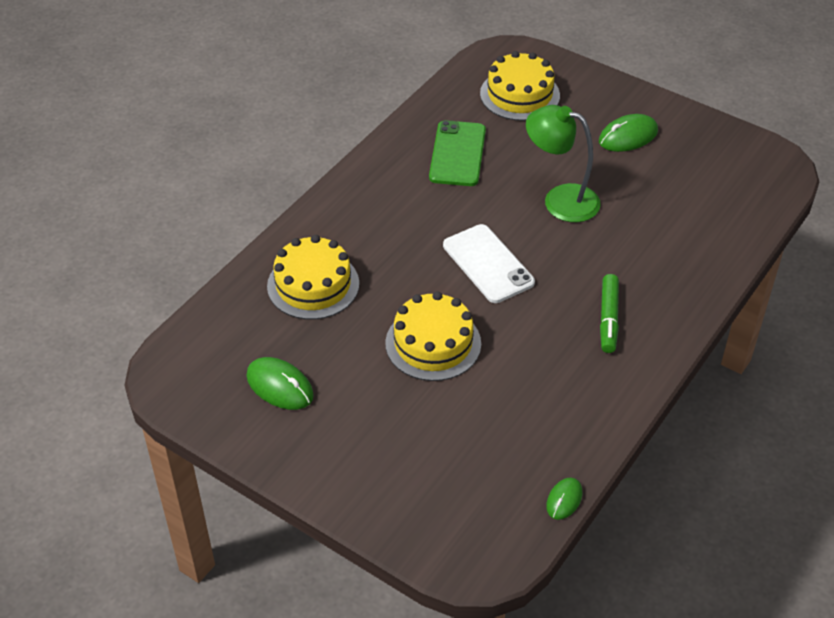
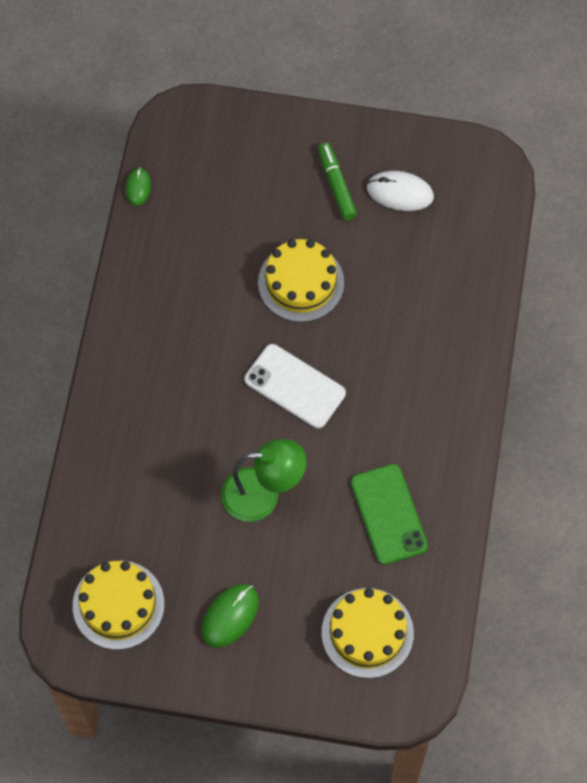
camera: 155 degrees right, 20 degrees up
green mouse [246,357,314,410] -> white mouse [367,171,434,211]
yellow cake [267,235,359,320] -> yellow cake moved to [73,561,164,650]
green marker [600,274,619,353] -> green marker moved to [318,143,357,220]

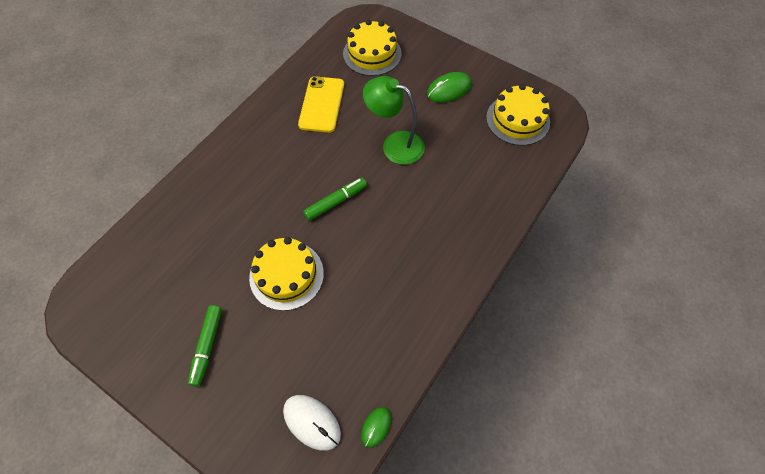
camera: 155 degrees left, 5 degrees down
white phone [244,344,346,429] -> green marker [303,178,367,221]
green phone [351,464,428,565] -> yellow phone [298,76,344,133]
white mouse [367,171,434,211] -> white mouse moved to [283,395,341,451]

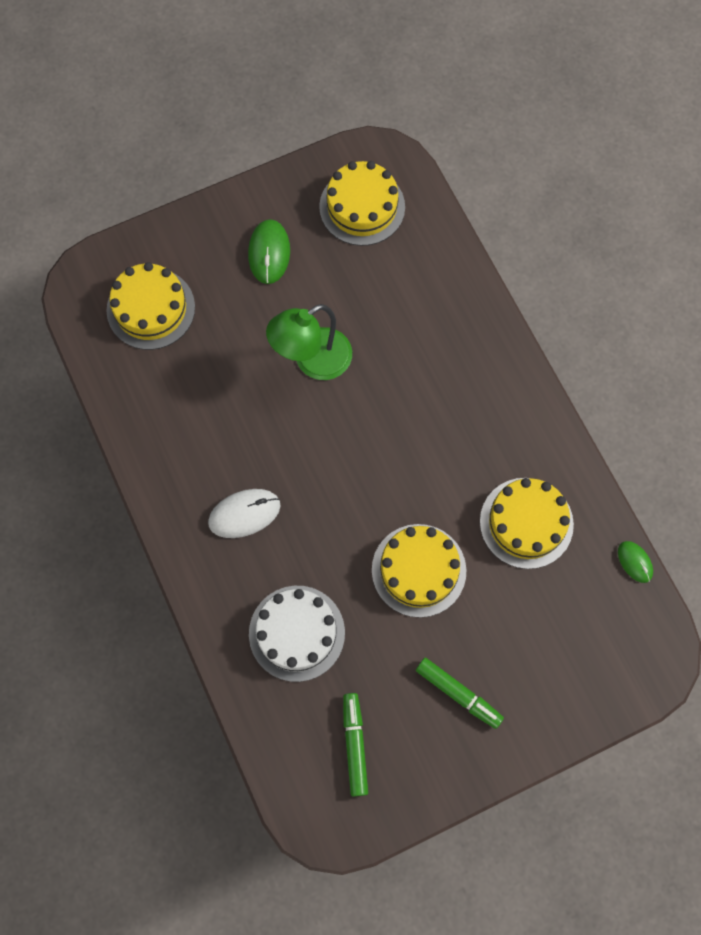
camera: 60 degrees left, 10 degrees up
white mouse [283,395,341,451] -> white mouse moved to [208,489,281,538]
yellow phone [298,76,344,133] -> none
green marker [303,178,367,221] -> green marker moved to [343,693,368,797]
none -> white cake [249,586,345,682]
none -> yellow cake [480,478,574,569]

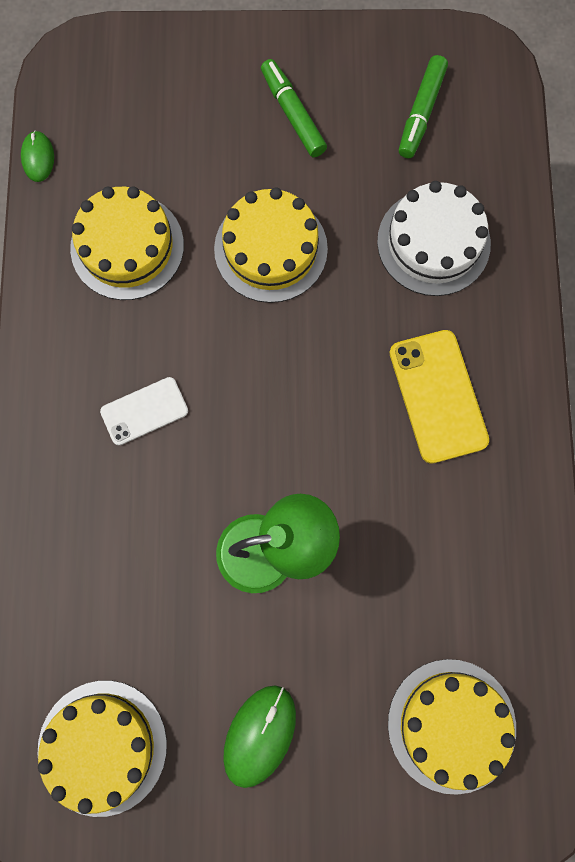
camera: 155 degrees left, 5 degrees up
white mouse [208,489,281,538] -> yellow phone [390,330,489,464]
none -> white phone [100,377,188,445]

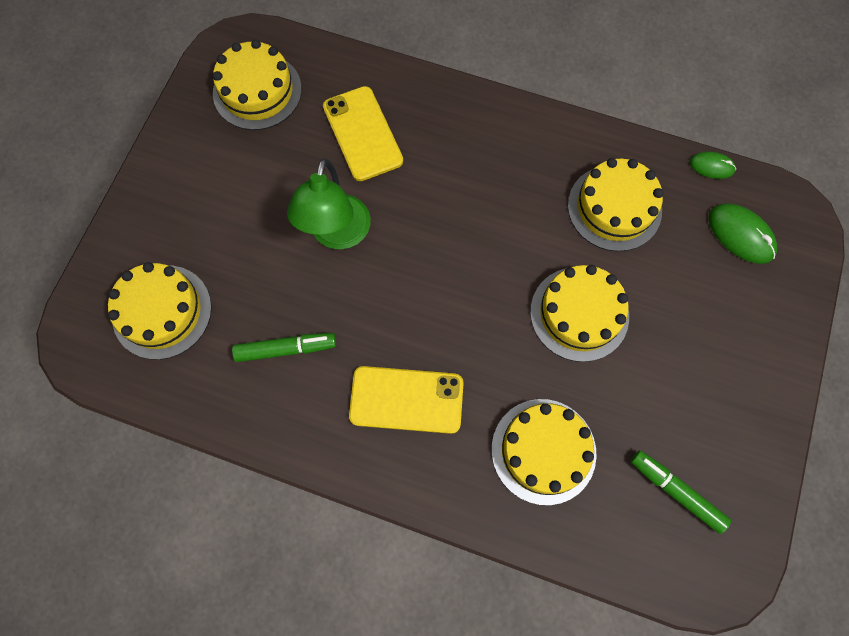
camera: 110 degrees right, 5 degrees down
white phone [100,377,188,445] -> none
green mouse [223,685,296,788] -> green mouse moved to [709,203,777,264]
green marker [261,59,327,157] -> green marker moved to [232,333,336,362]
white cake [377,181,491,296] -> yellow cake [492,399,597,505]
none -> yellow phone [323,86,403,181]

